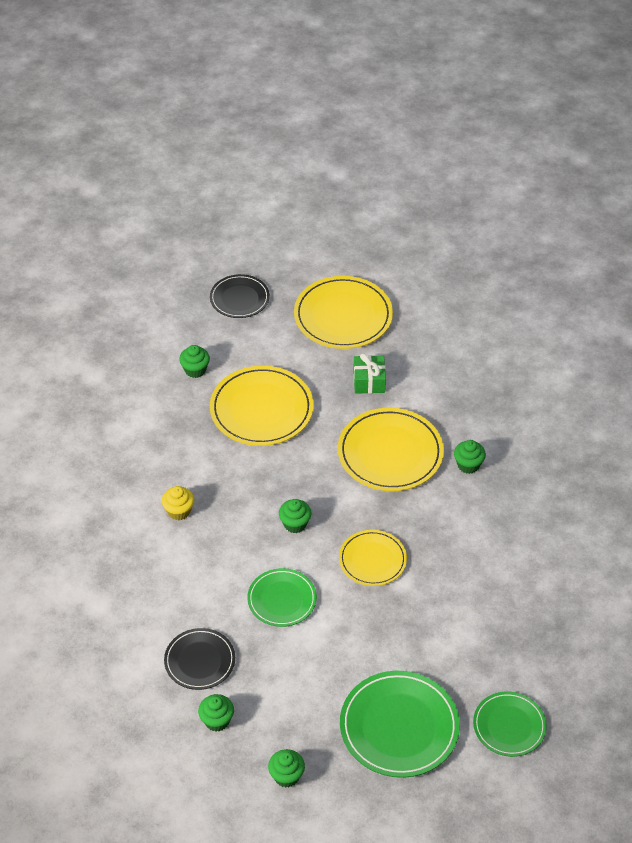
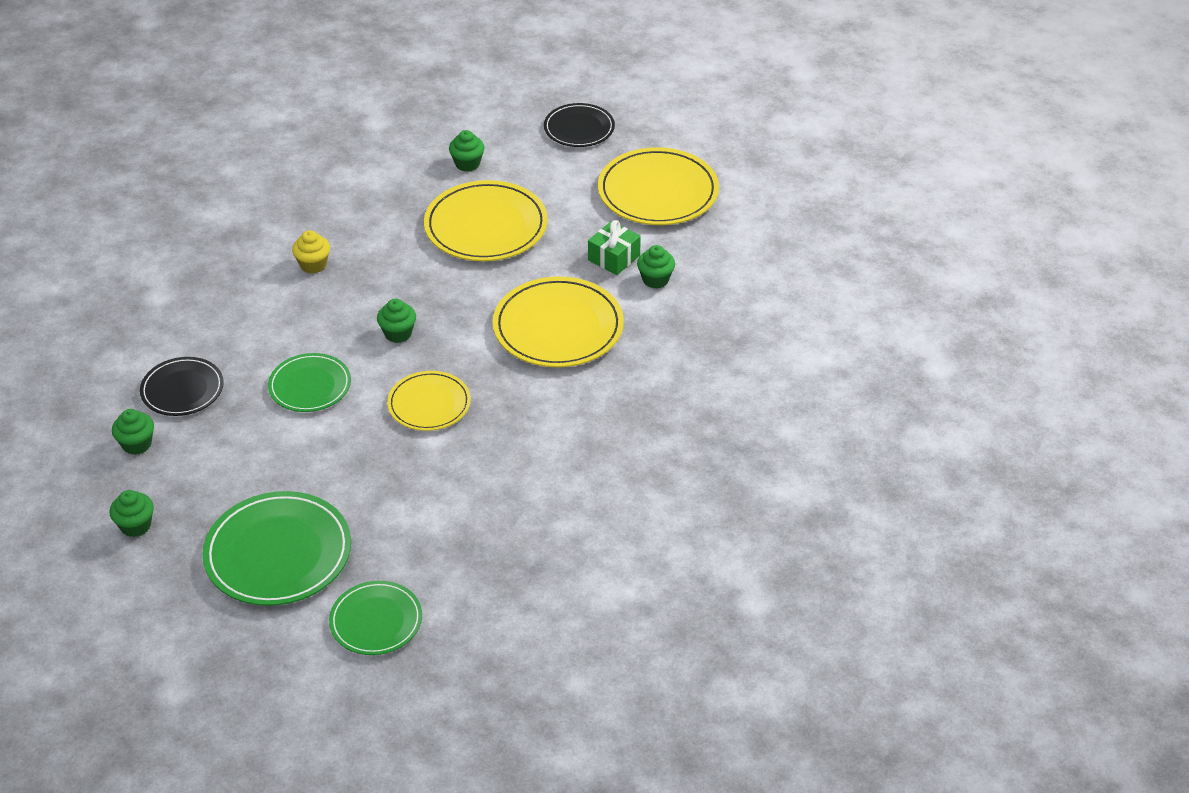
camera: 40 degrees right, 5 degrees down
green cupcake [454,440,486,474] -> green cupcake moved to [637,245,675,289]

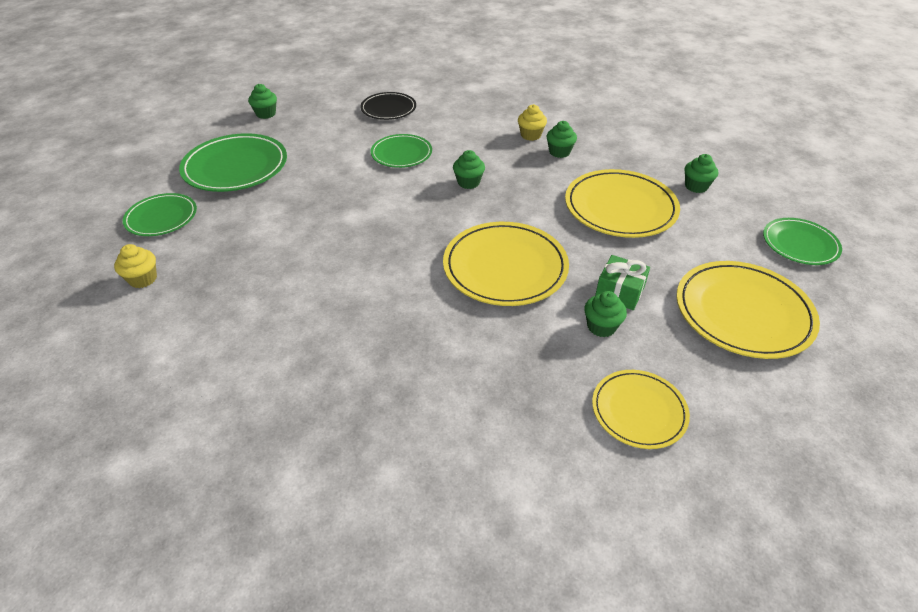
camera: 80 degrees right, 0 degrees up
green cupcake [112,409,154,455] -> green cupcake moved to [546,121,577,158]
yellow plate [387,371,471,431] -> yellow plate moved to [592,370,690,449]
black plate [544,103,615,147] -> green plate [763,218,842,265]
none -> yellow cupcake [114,244,157,288]

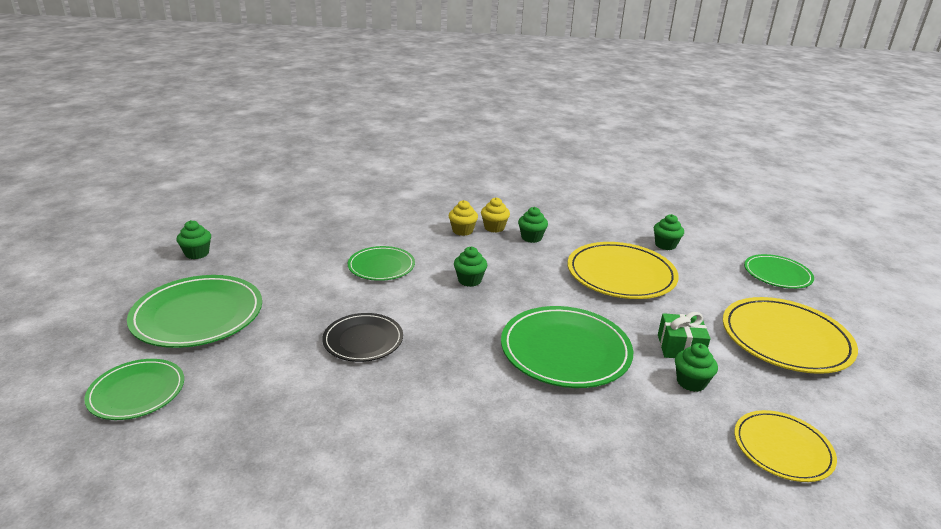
camera: 25 degrees left, 15 degrees down
yellow cupcake [114,244,157,288] -> yellow cupcake moved to [449,200,478,236]
black plate [360,92,416,120] -> black plate moved to [322,313,403,362]
yellow plate [443,222,569,306] -> green plate [501,306,633,388]

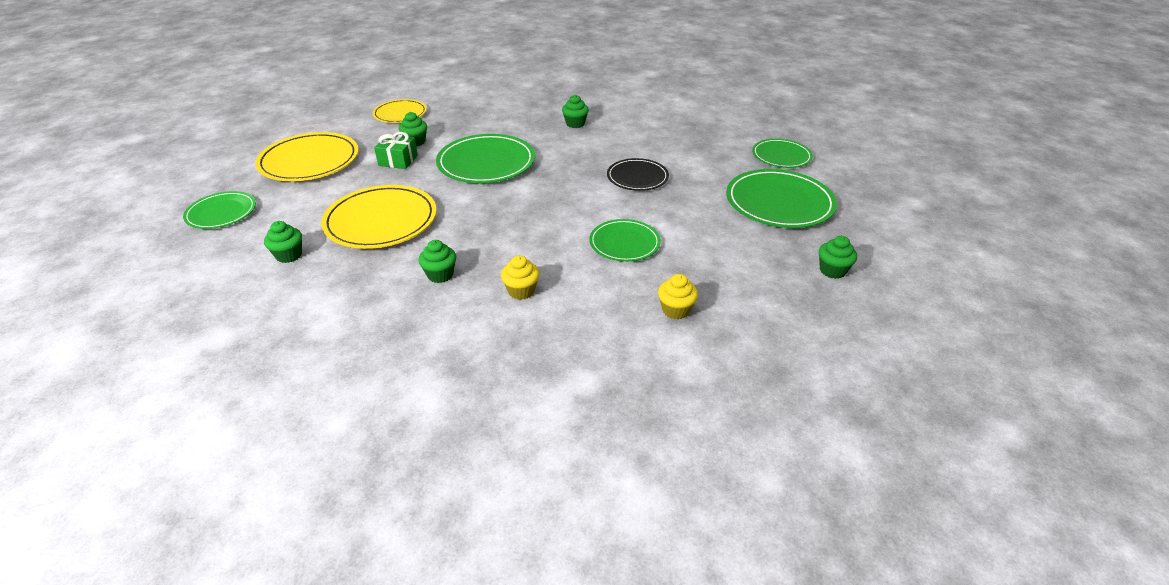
camera: 170 degrees left, 10 degrees up
green cupcake [454,247,487,287] -> green cupcake moved to [562,95,589,128]
yellow cupcake [481,197,510,233] -> yellow cupcake moved to [658,274,698,319]

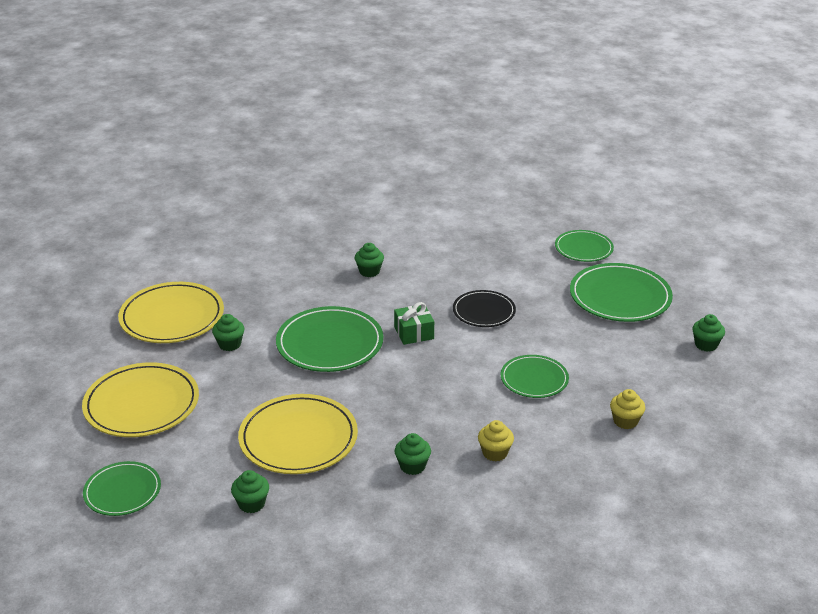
camera: 30 degrees left, 5 degrees down
yellow plate [373,99,427,123] -> yellow plate [118,282,224,343], size x1.64
green gift [374,132,418,169] -> green gift moved to [394,302,434,345]

